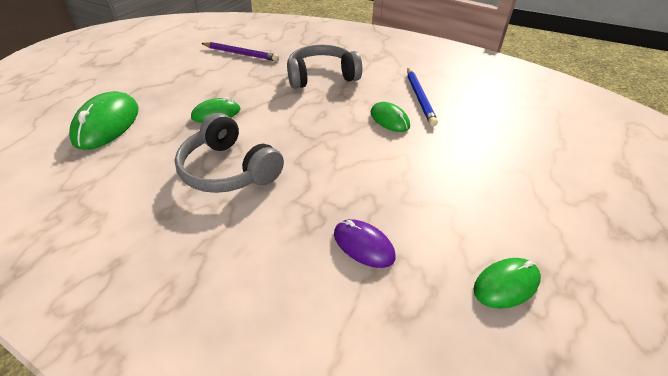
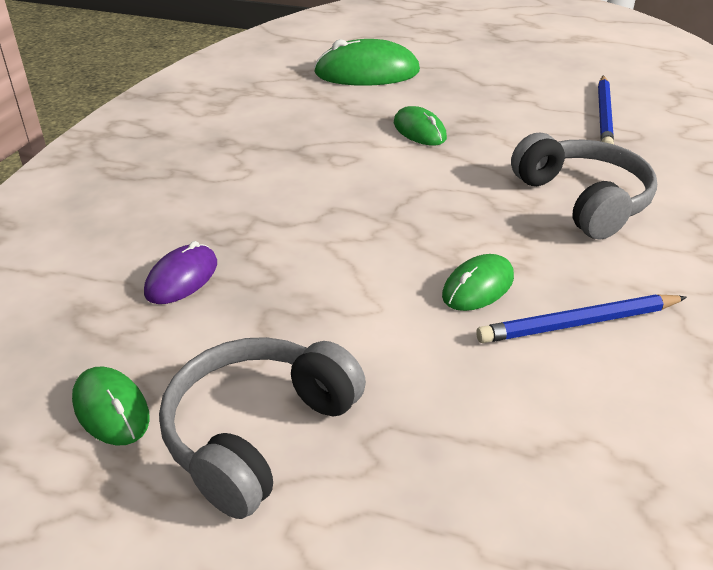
camera: 80 degrees right, 5 degrees down
grey headphones [175,113,284,193] -> grey headphones moved to [159,337,366,519]
purple pencil [201,42,279,61] -> blue pencil [598,76,614,144]

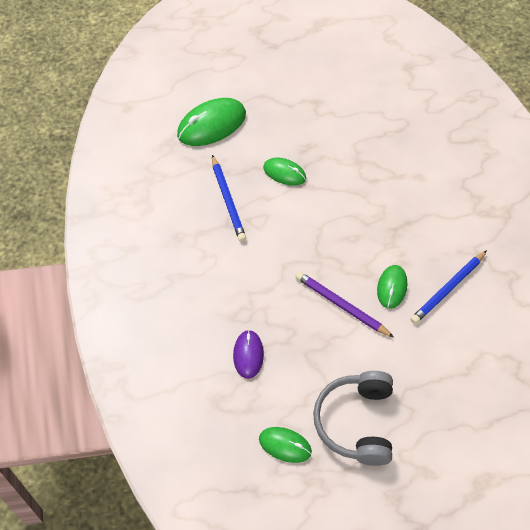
camera: 30 degrees left, 20 degrees up
grey headphones [511,133,657,240] -> none
blue pencil [598,76,614,144] -> blue pencil moved to [212,155,246,242]
none -> purple pencil [295,271,394,337]

